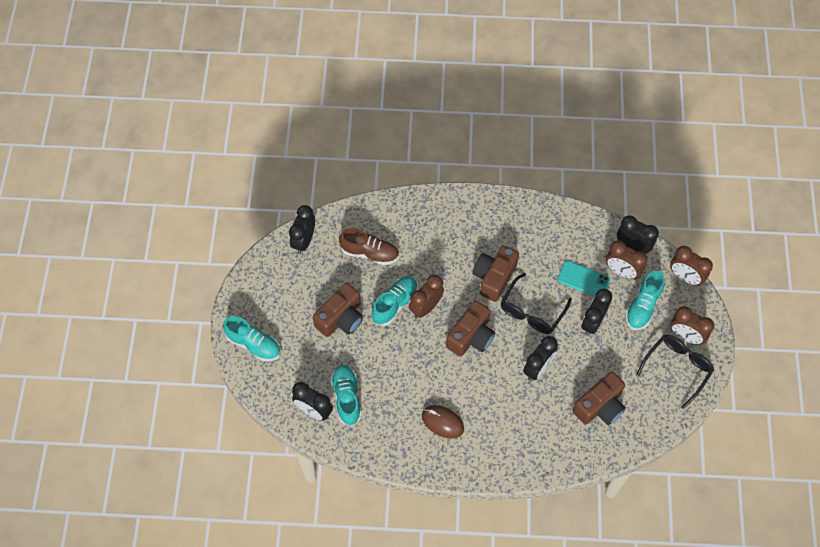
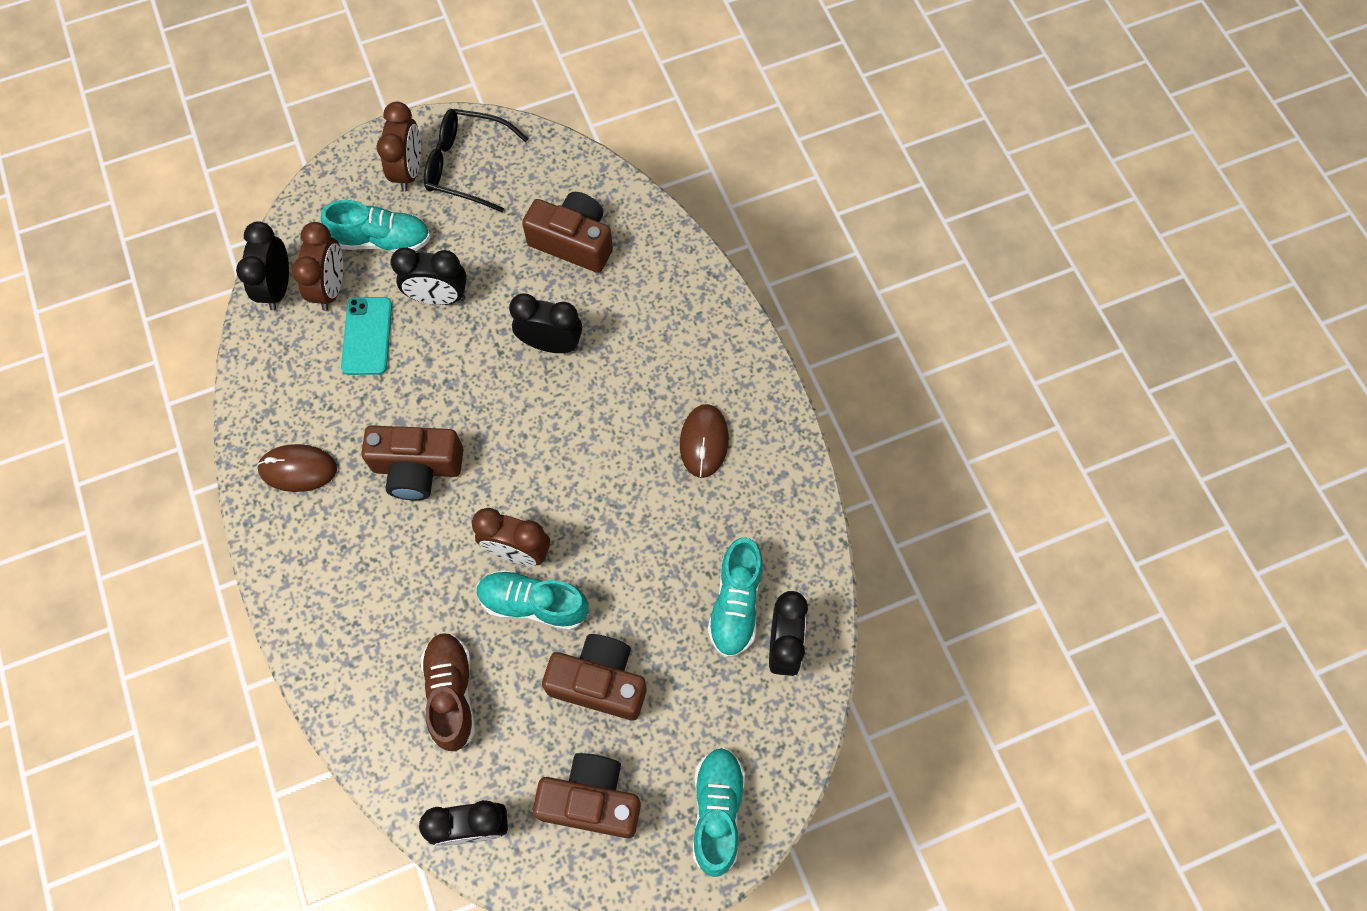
camera: 115 degrees left, 5 degrees up
turquoise shoe [330,365,362,426] -> turquoise shoe turned 45 degrees counterclockwise [708,537,763,658]
brown camera [446,300,495,357] -> brown camera moved to [532,753,641,838]
black glasses [501,273,572,334] -> none
brown clock [670,246,713,286] -> none
none -> brown mouse [257,444,337,492]

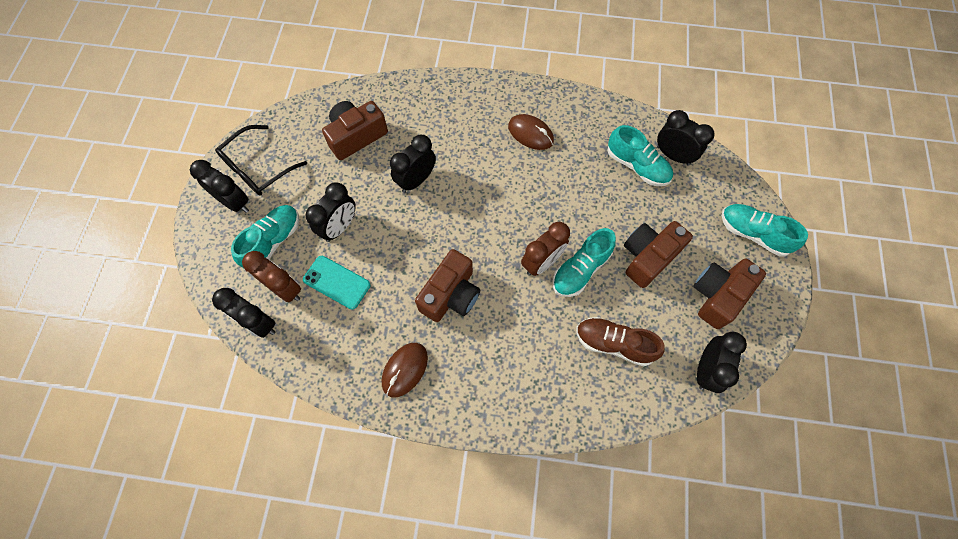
camera: 60 degrees left, 0 degrees up
brown clock [376,102,421,192] -> black clock [190,160,249,213]

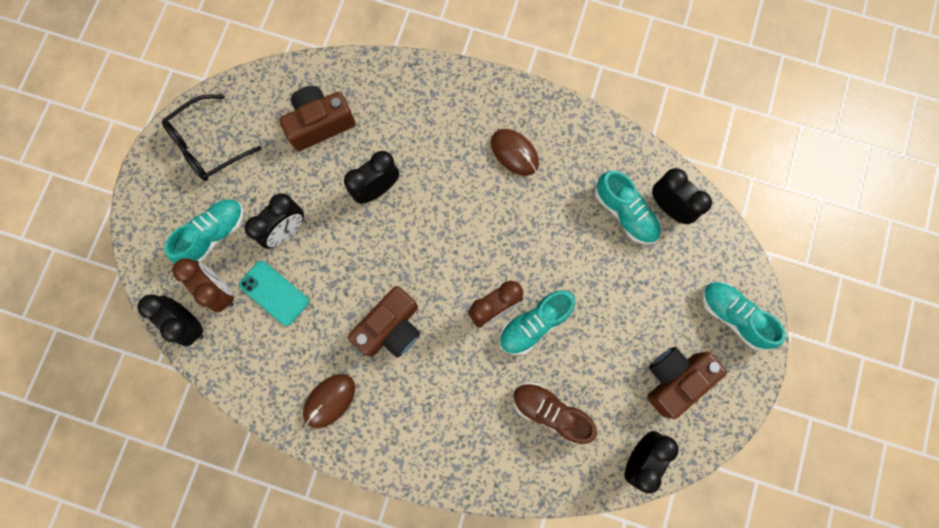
camera: 10 degrees right, 10 degrees up
black clock [190,160,249,213] -> none
brown camera [624,221,693,288] -> none

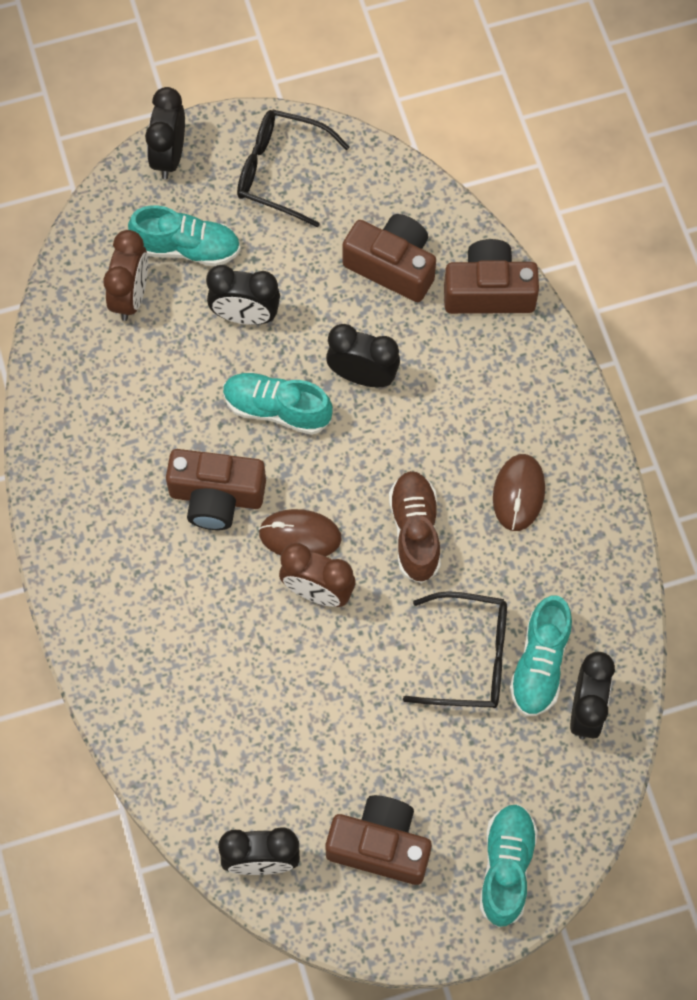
camera: 55 degrees right, 10 degrees down
black clock [137,294,204,346] -> black clock moved to [145,87,185,179]
turquoise phone [239,261,309,326] -> none
brown mouse [303,374,355,428] -> brown mouse moved to [258,509,342,556]
turquoise shoe [499,290,575,355] -> turquoise shoe moved to [223,372,333,435]
brown shoe [513,383,597,444] -> brown shoe moved to [389,471,441,583]
none -> black glasses [403,591,507,708]
none -> brown camera [444,239,539,314]

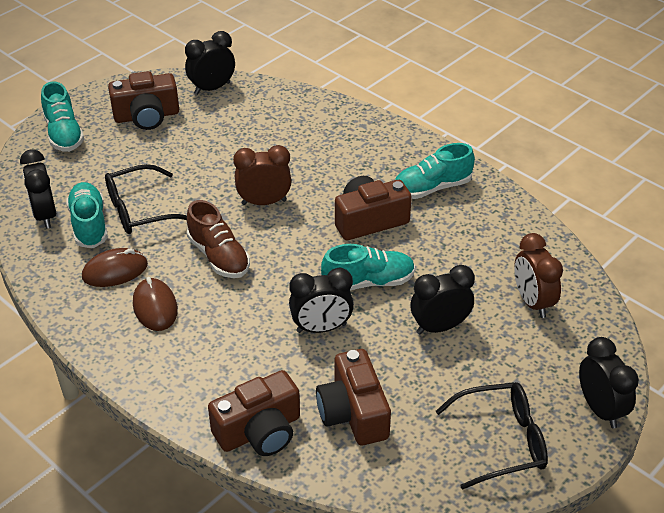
camera: 150 degrees right, 25 degrees down
turquoise shoe [128,205,241,266] -> turquoise shoe moved to [395,143,475,199]
brown mouse [258,509,342,556] -> brown mouse moved to [82,248,148,287]
brown camera [342,214,436,302] -> brown camera turned 75 degrees clockwise [316,349,391,445]

